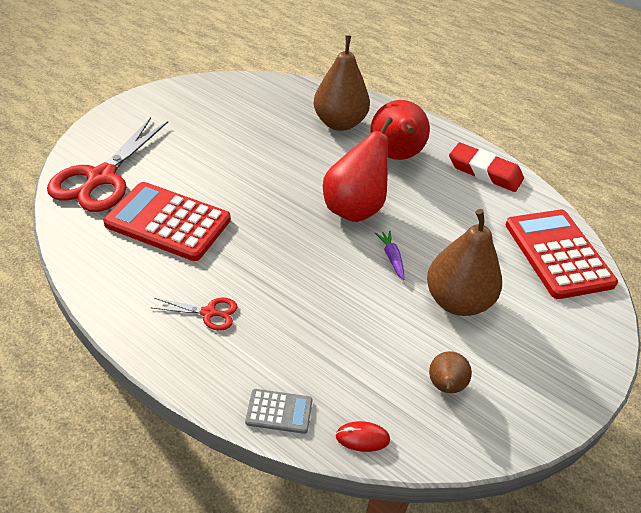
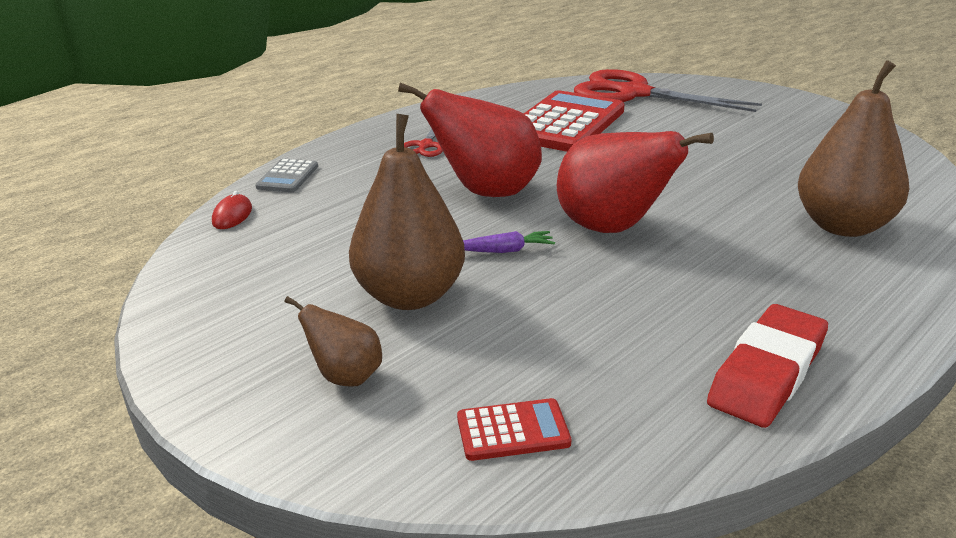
camera: 100 degrees right, 15 degrees down
red pear [370,100,430,160] -> red pear moved to [398,82,542,197]
brown pear [429,351,472,393] -> brown pear moved to [284,296,382,387]
red calculator [506,210,618,299] -> red calculator [457,398,571,461], size x0.45

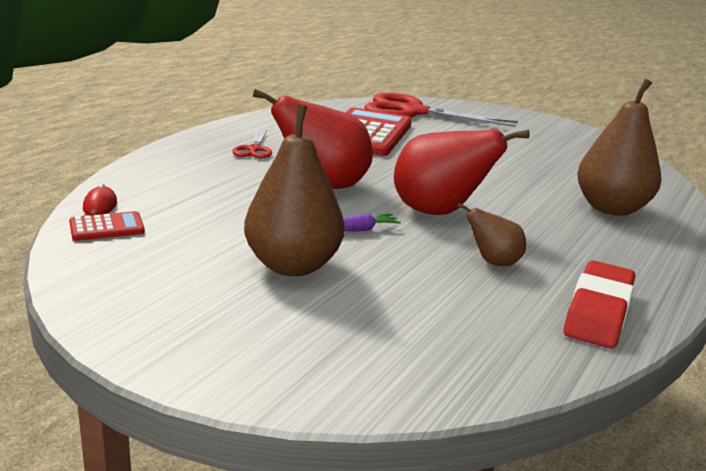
camera: 15 degrees left, 5 degrees down
grey calculator [255,159,318,192] -> none
brown pear [284,296,382,387] -> brown pear moved to [457,203,526,266]
red calculator [457,398,571,461] -> red calculator moved to [69,211,145,241]

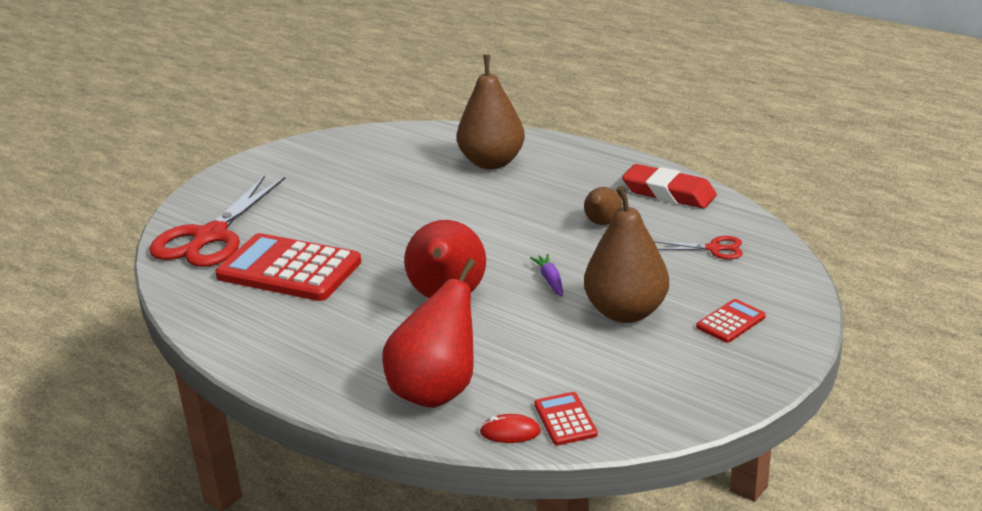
camera: 80 degrees left, 5 degrees up
red scissors [232,130,272,158] -> red scissors moved to [654,236,743,260]
red pear [394,129,529,215] -> red pear moved to [382,259,476,408]
none -> red calculator [696,299,766,343]

